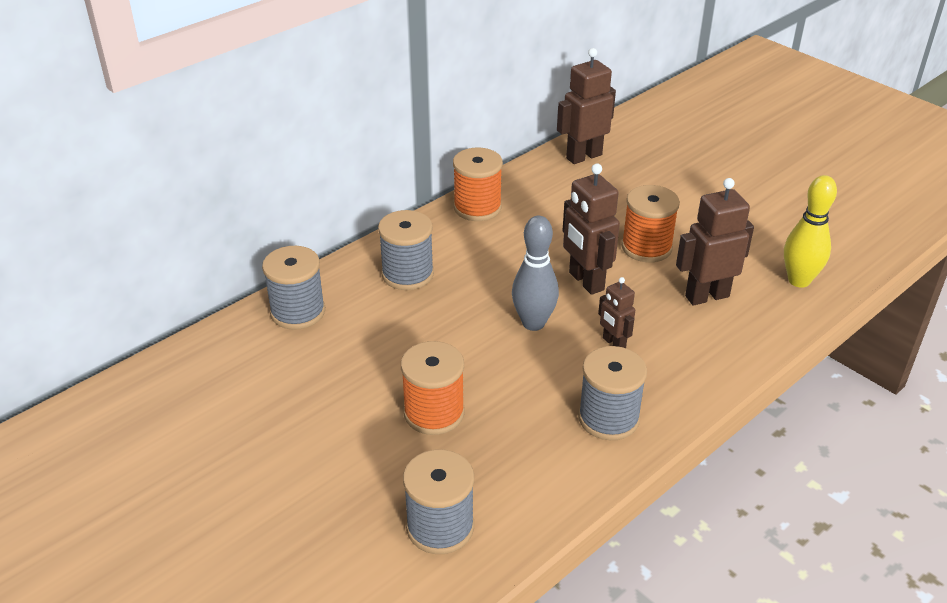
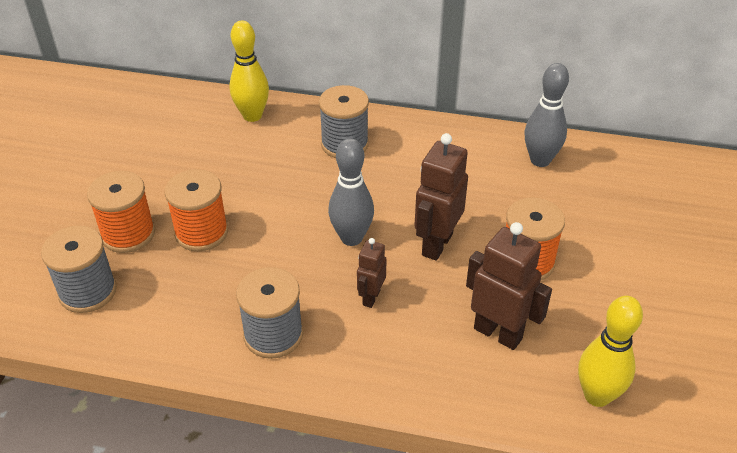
camera: 55 degrees right, 5 degrees up
grey spool [262,246,325,330] -> yellow bowling pin [229,20,269,122]
orange spool [453,148,503,221] -> orange spool moved to [87,171,155,253]
brown robot [557,48,616,164] -> none
none -> grey bowling pin [525,63,569,167]

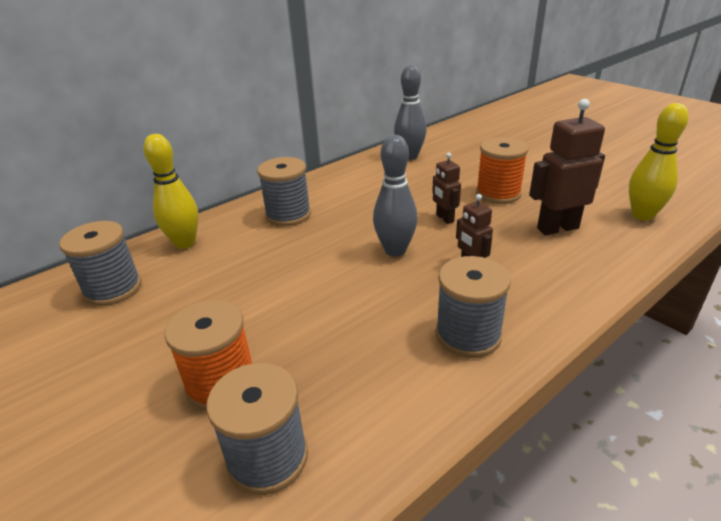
camera: 50 degrees left, 10 degrees down
orange spool [165,169,228,251] -> none
brown robot [414,133,468,261] -> brown robot [432,153,461,224], size x0.57
none -> grey spool [59,221,142,306]

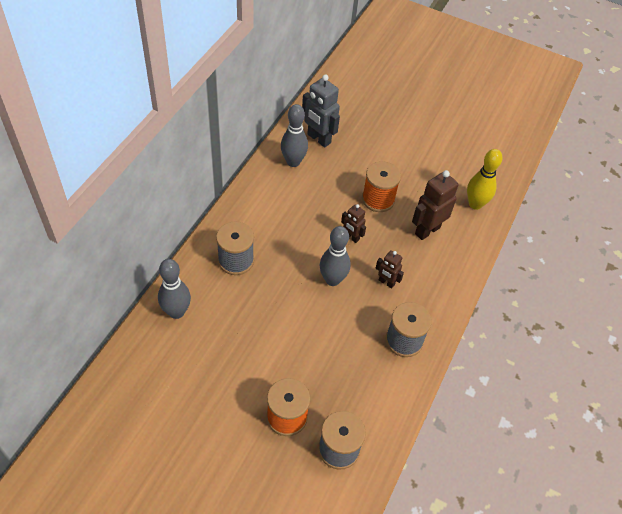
camera: 30 degrees left, 20 degrees up
grey spool [59,221,142,306] -> none
yellow bowling pin [143,134,199,249] -> grey bowling pin [158,259,191,319]
none -> grey robot [302,74,340,147]

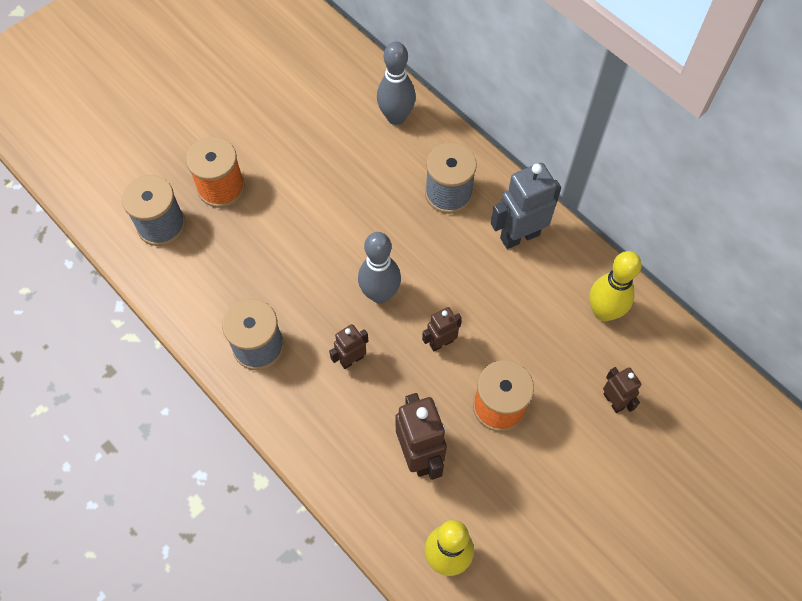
camera: 115 degrees right, 10 degrees up
grey bowling pin [281,104,308,167] -> yellow bowling pin [589,251,642,321]
grey robot [302,74,340,147] -> grey robot moved to [491,163,561,249]
none -> brown robot [603,367,641,413]

